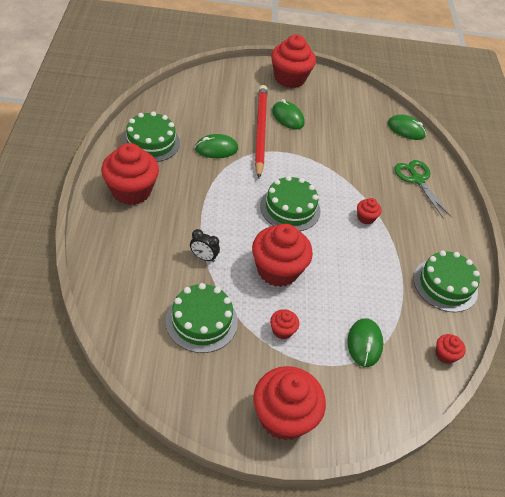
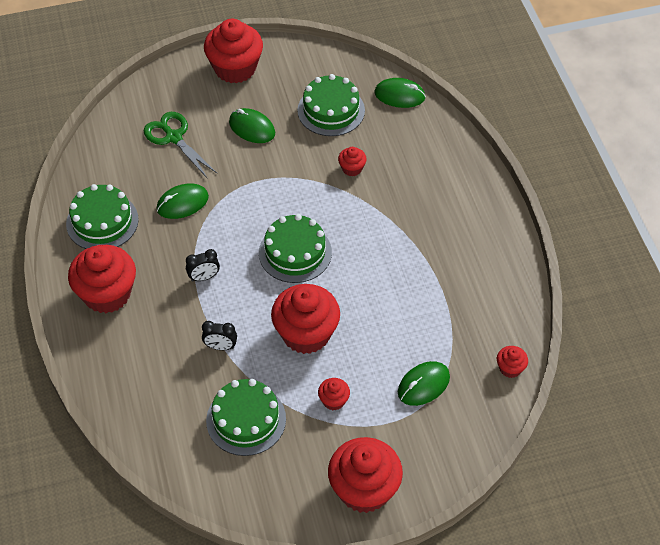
camera: 10 degrees left, 5 degrees up
red pencil [255,85,267,179] -> none
green mouse [347,318,383,367] -> green mouse turned 60 degrees clockwise [398,361,450,406]
red cupcake [357,198,381,225] -> red cupcake moved to [338,147,367,176]
green scissors [394,160,452,218] -> green scissors moved to [144,112,218,179]
green cake [413,251,480,312] -> green cake moved to [297,74,365,136]
none -> black clock [186,249,220,282]

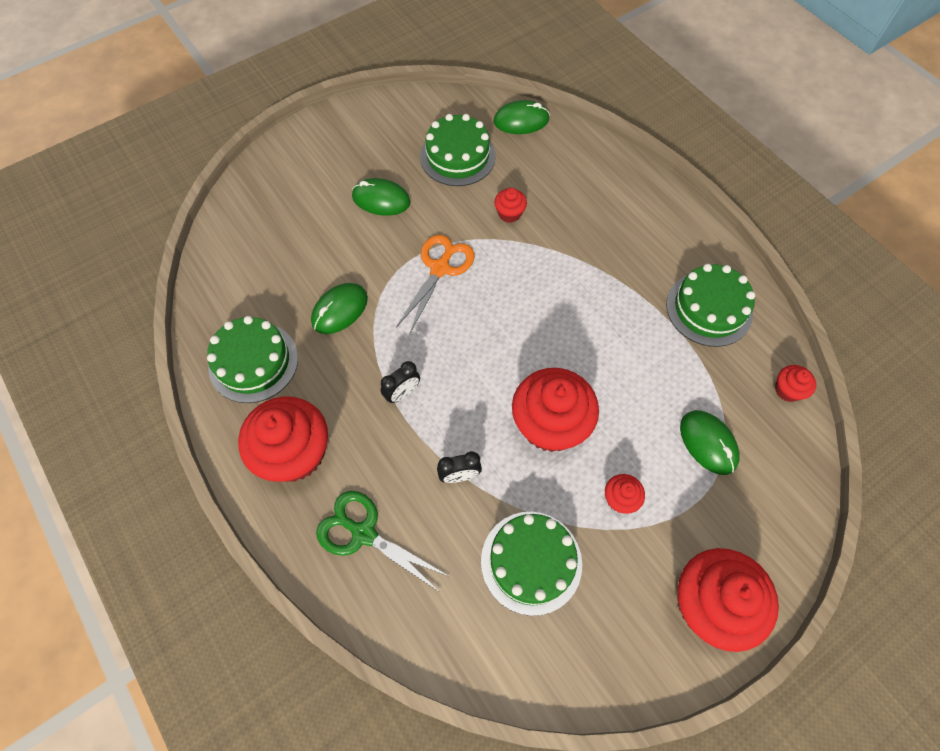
camera: 20 degrees left, 10 degrees up
green scissors [144,112,218,179] -> green scissors moved to [316,491,450,591]
red cupcake [204,19,263,83] -> none
green cake [259,214,332,283] -> green cake moved to [666,264,755,347]
green mouse [398,361,450,406] -> green mouse turned 60 degrees counterclockwise [680,410,740,475]
none -> orange scissors [396,235,474,333]

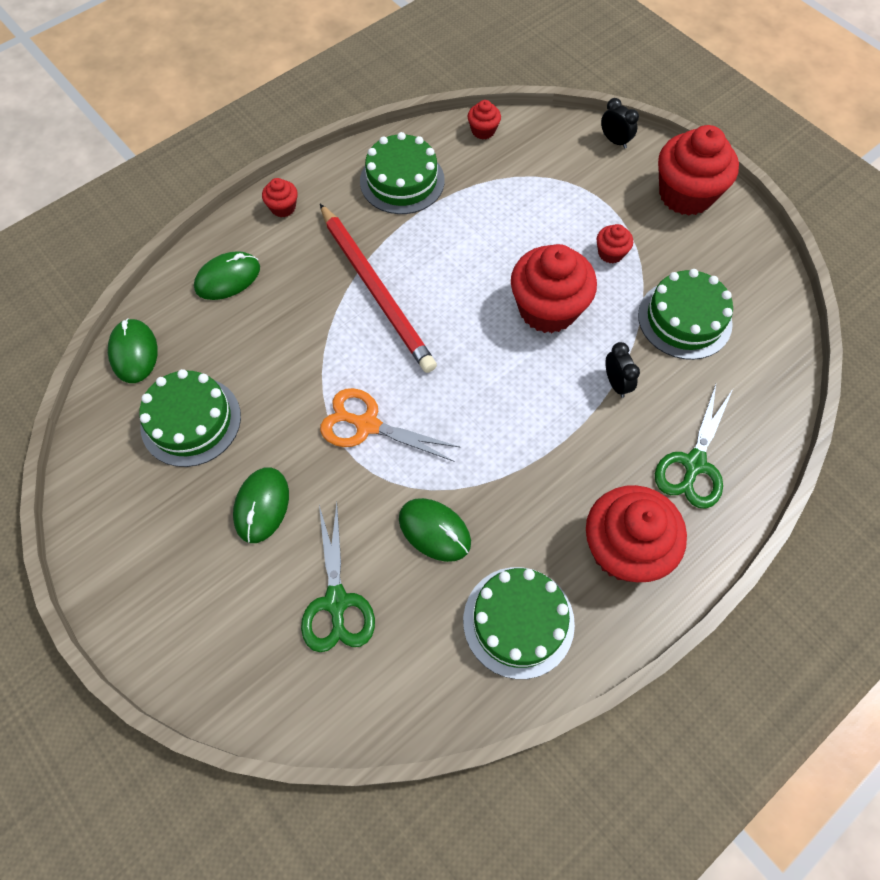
camera: 95 degrees left, 0 degrees up
black clock [381,361,420,403] -> black clock moved to [601,98,639,149]
red cupcake [494,188,527,223] -> red cupcake moved to [262,178,298,217]
green mouse [680,410,740,475] -> green mouse moved to [194,251,260,300]
none -> green scissors [301,503,375,652]
none -> red pencil [320,204,437,373]

